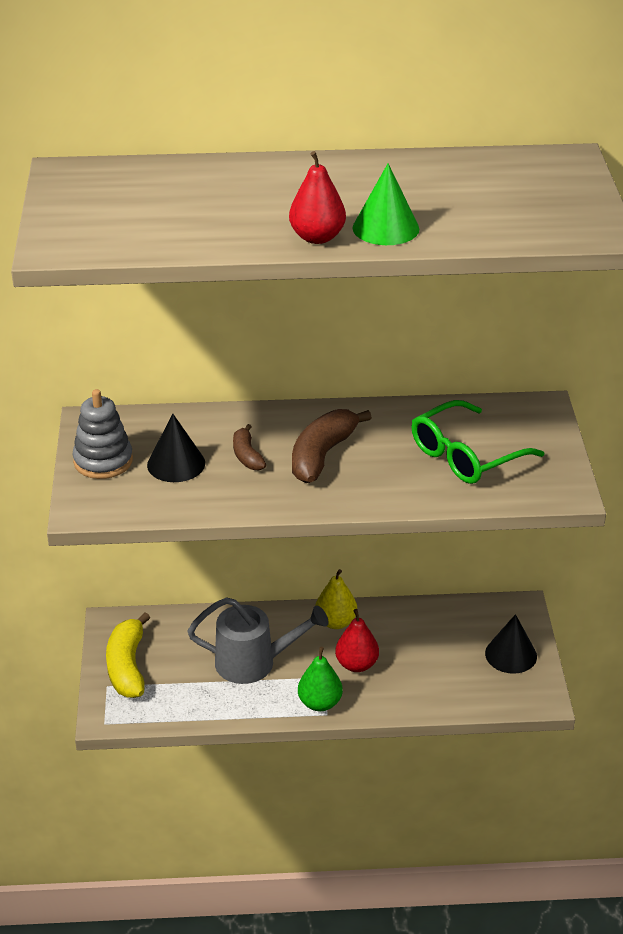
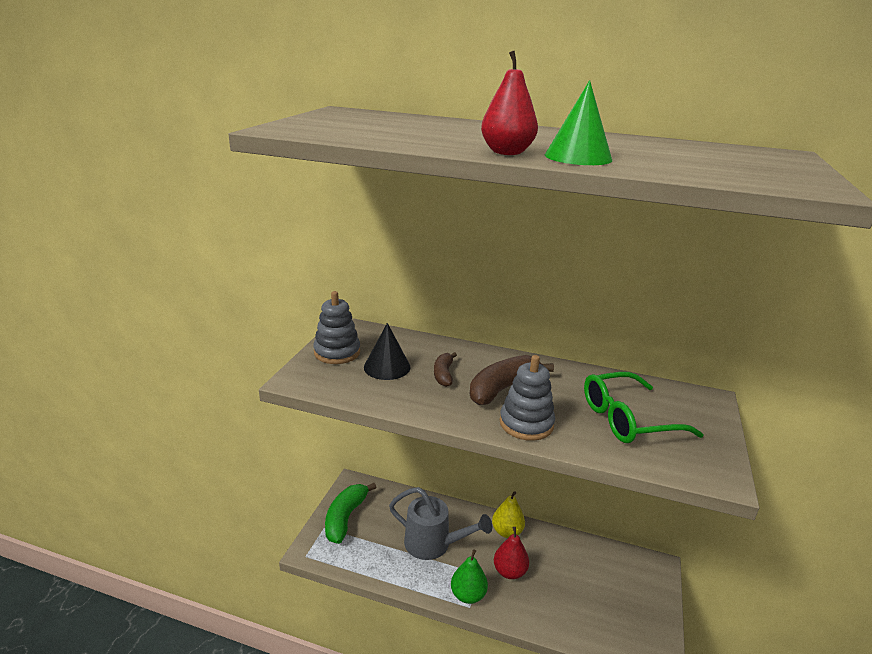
camera: 20 degrees right, 10 degrees down
yellow banana [106,612,150,698] -> green banana [325,483,377,544]
black cone [485,614,537,674] -> none
none -> grey stacking toy [500,355,555,441]

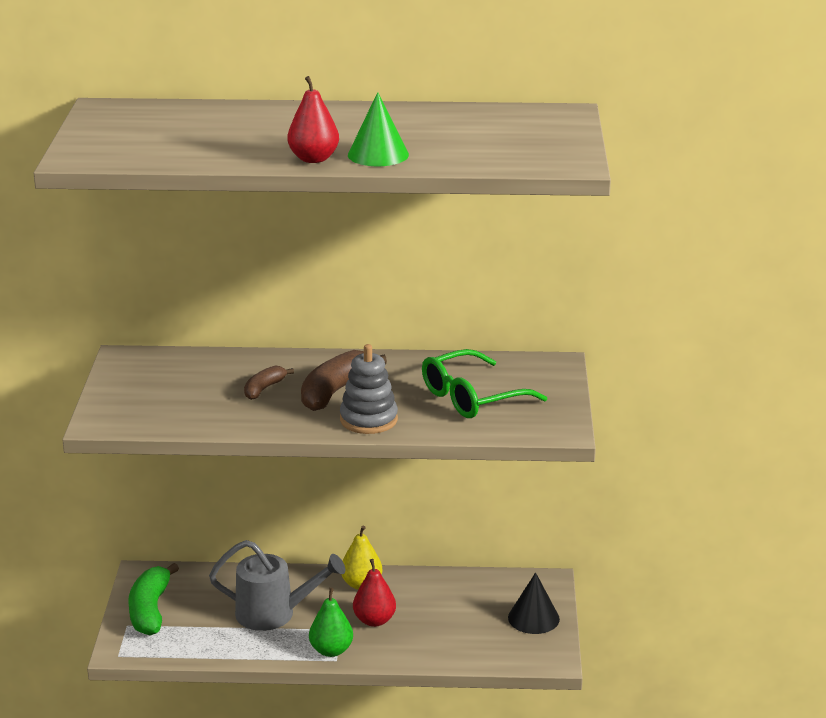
camera: 15 degrees left, 0 degrees up
grey stacking toy [313,291,360,364] -> none
black cone [364,323,411,380] -> black cone moved to [508,572,560,634]
brown banana [434,352,457,387] -> brown banana turned 45 degrees clockwise [244,366,294,400]

